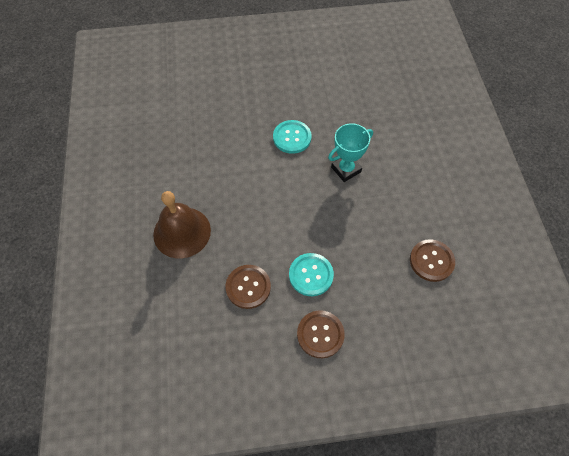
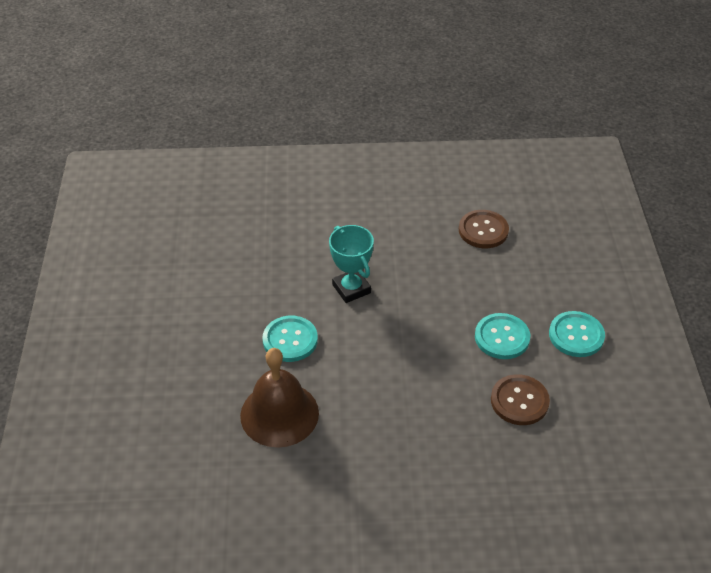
camera: 85 degrees left, 15 degrees down
brown bell [153,191,211,258] -> brown bell moved to [240,348,319,448]
brown button [297,310,345,358] -> turquoise button [549,311,605,357]

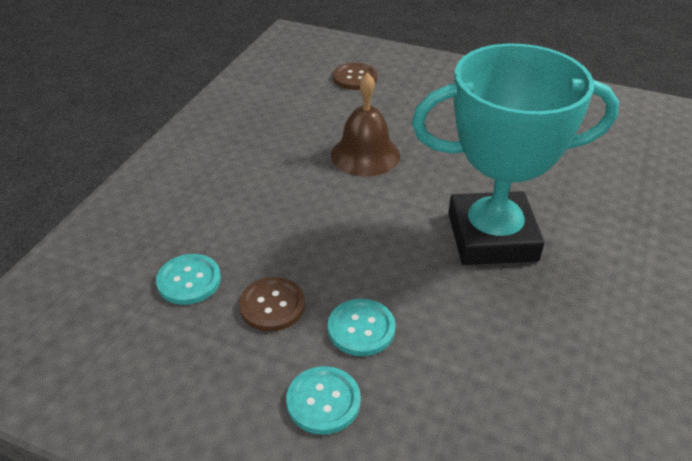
camera: 115 degrees right, 5 degrees down
turquoise button [262,316,318,362] -> turquoise button moved to [156,254,221,305]
turquoise trophy [329,225,374,303] -> turquoise trophy [412,43,619,265], size x2.35
brown button [459,210,509,248] -> brown button moved to [333,63,378,90]

